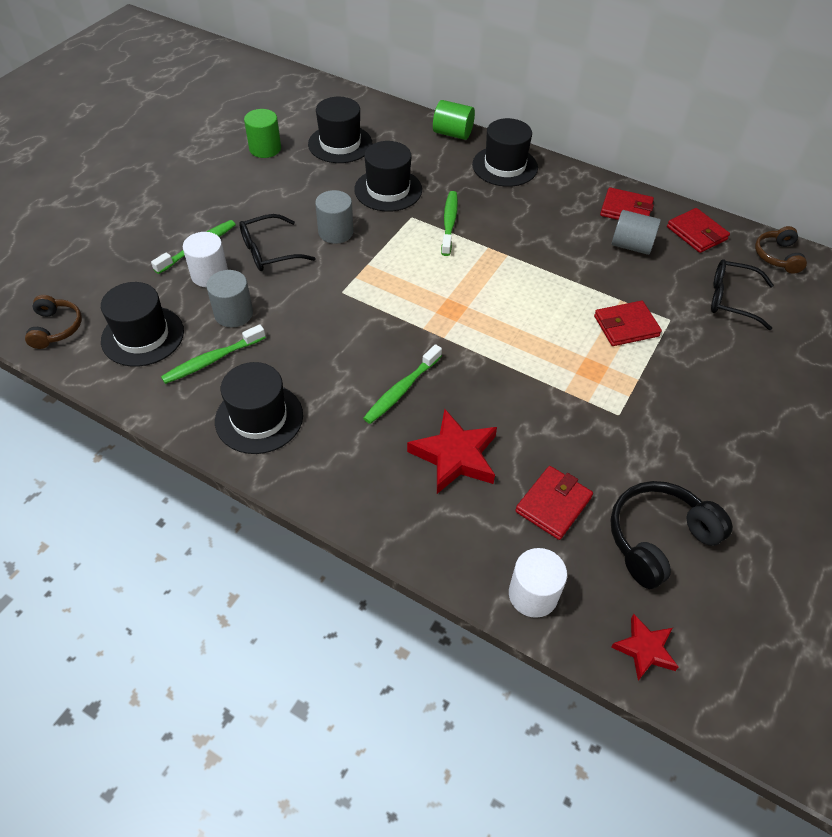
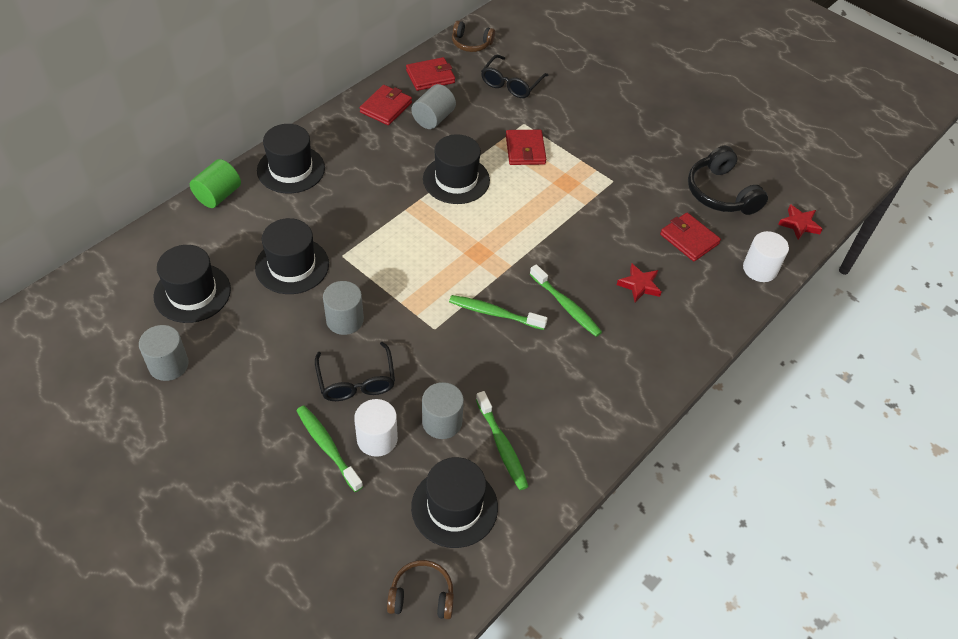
camera: 80 degrees left, 0 degrees up
black hat [215,362,303,454] -> black hat moved to [423,134,490,204]
green cylinder [244,109,281,158] -> grey cylinder [139,325,189,381]
red star [407,409,497,494] -> red star [617,264,661,302], size x0.60
green toothbrush [441,191,458,256] -> green toothbrush moved to [449,295,548,330]

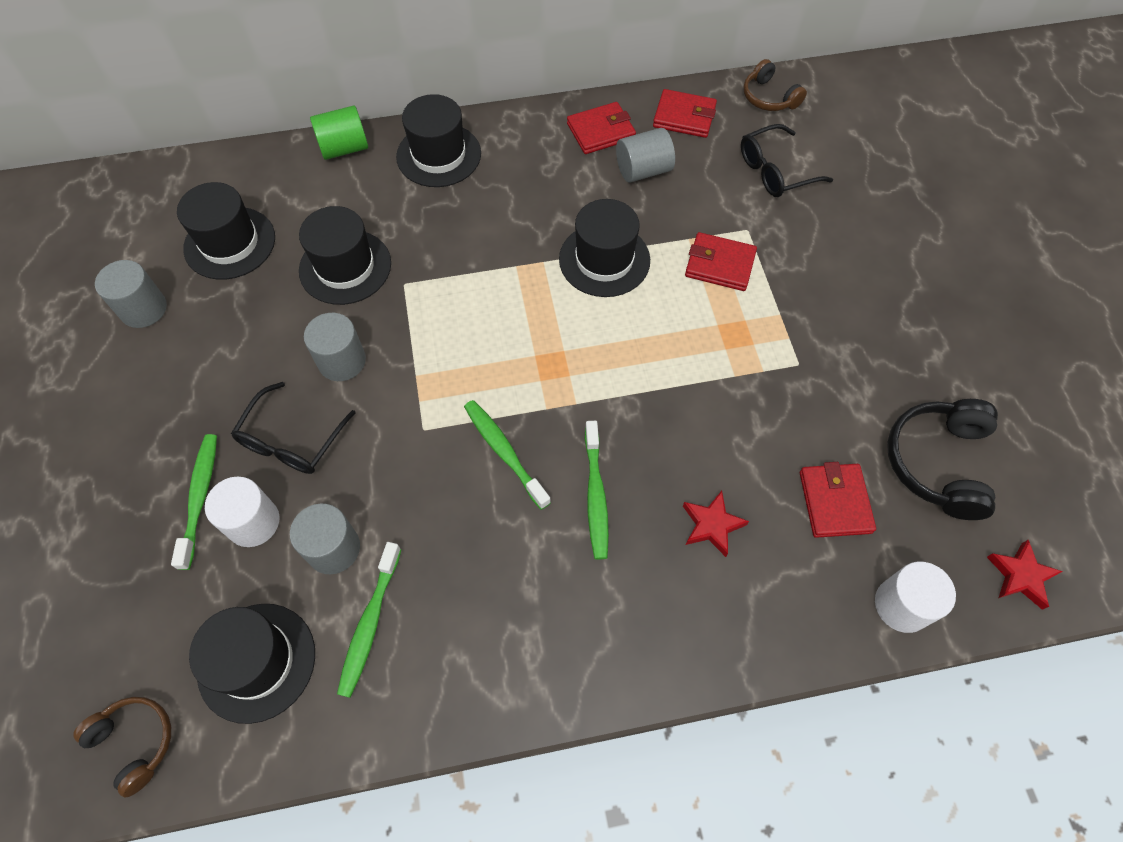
camera: 40 degrees right, 10 degrees up
red wallet [506,130,546,165] -> red wallet turned 75 degrees clockwise [685,232,757,291]

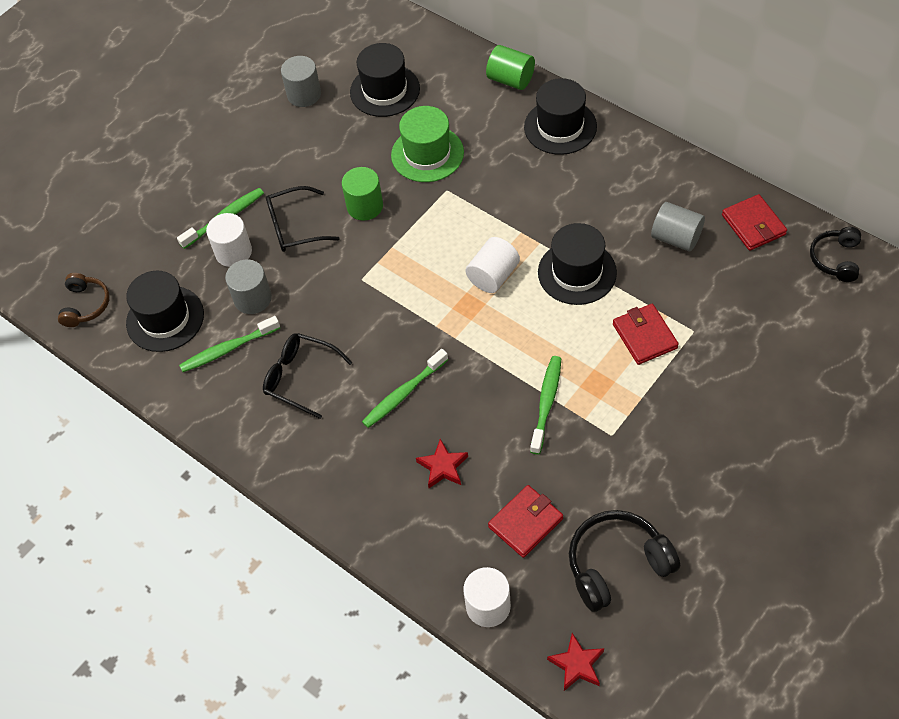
camera: 55 degrees right, 5 degrees down
black hat [299,206,391,305] -> green hat [391,106,464,182]
grey cylinder [304,313,366,381] -> green cylinder [342,167,383,221]
green toothbrush [464,400,551,510] -> green toothbrush moved to [530,356,561,454]
red wallet [567,102,636,154] -> none
black glasses [741,124,833,197] -> black glasses moved to [263,333,352,419]
brown headphones [743,59,807,111] -> black headphones [810,227,861,282]
none -> white cylinder [465,237,520,293]

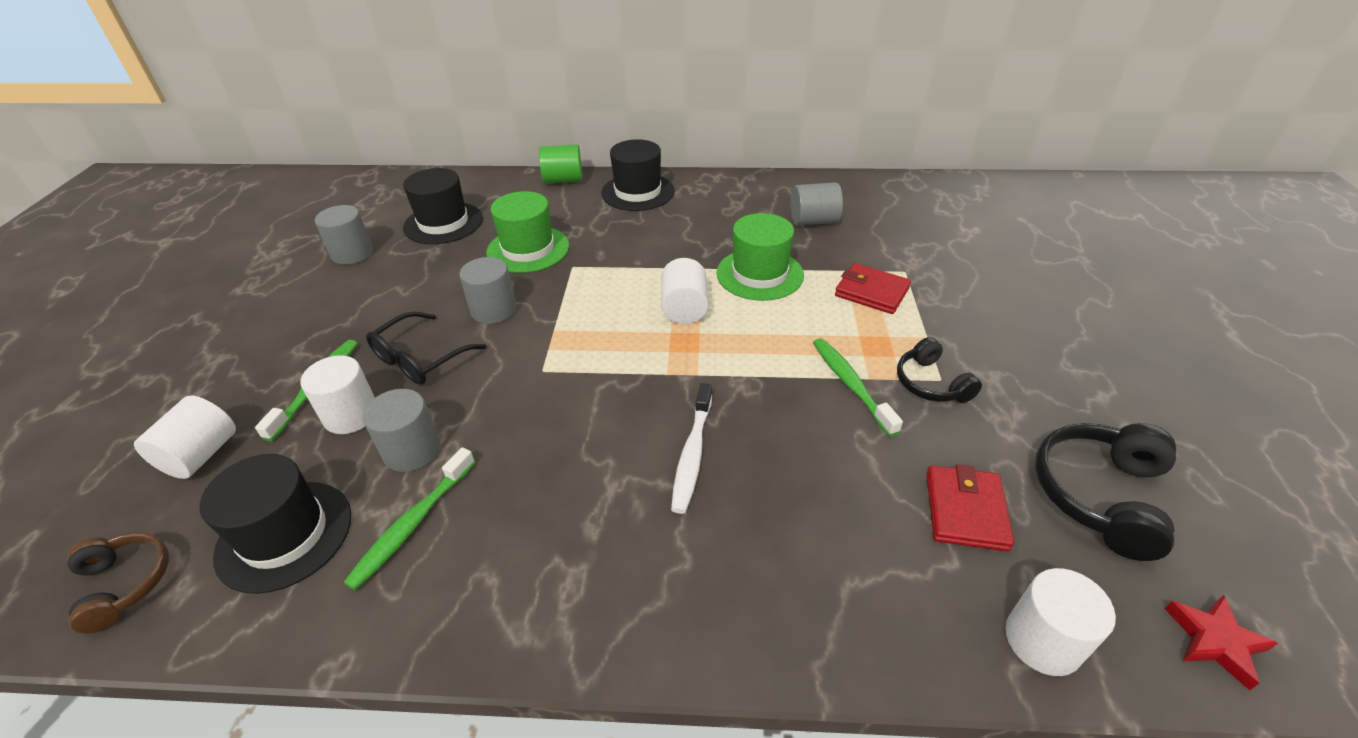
camera: 40 degrees left, 15 degrees down
black glasses [263,333,352,419] -> none
green cylinder [342,167,383,221] -> grey cylinder [459,257,516,324]
green toothbrush [362,349,448,428] -> white toothbrush [671,383,712,514]
red star [416,439,468,488] -> none
black hat [538,223,617,305] -> green hat [716,213,804,301]
red wallet [722,194,787,251] -> none
black headphones [810,227,861,282] -> black headphones moved to [897,337,982,403]
none -> white cylinder [134,396,236,479]

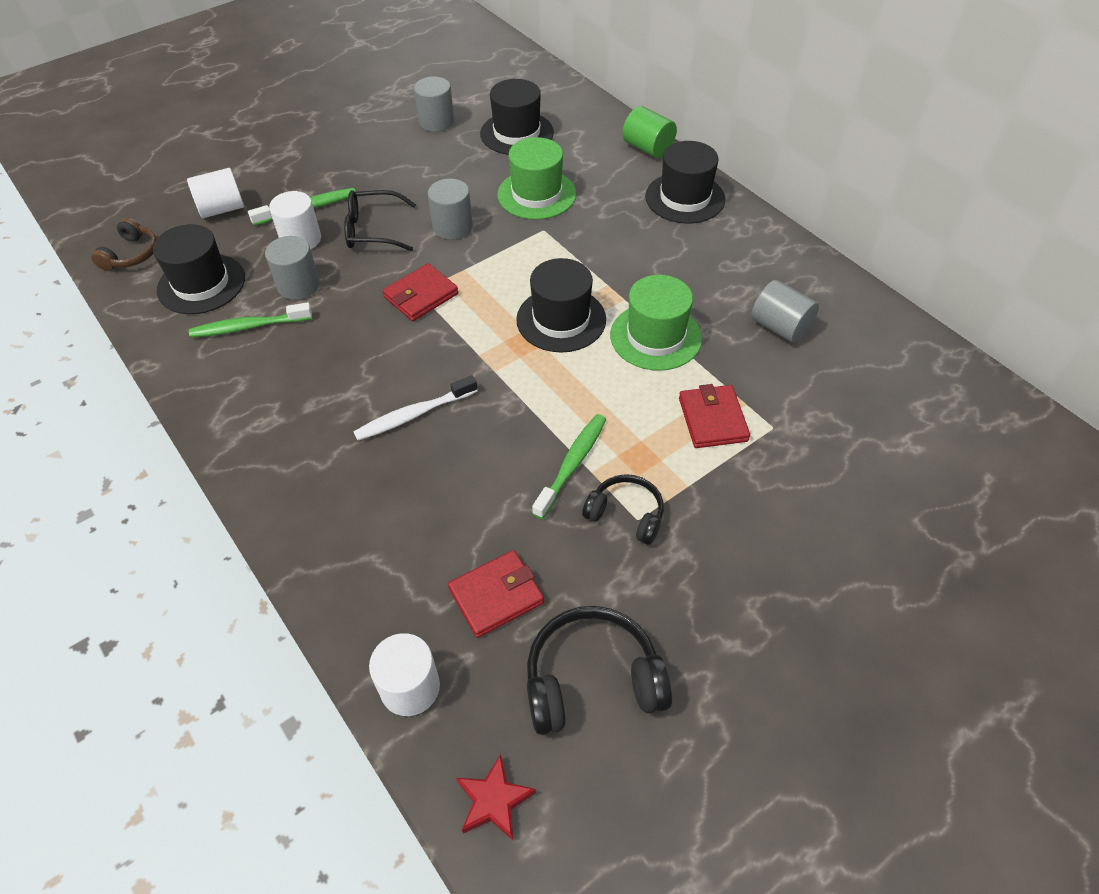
camera: 50 degrees right, 10 degrees up
white cylinder [661,258,709,324] -> black hat [516,258,606,352]
black headphones [897,337,982,403] -> black headphones turned 90 degrees clockwise [582,474,664,545]
none -> red wallet [382,263,458,321]

